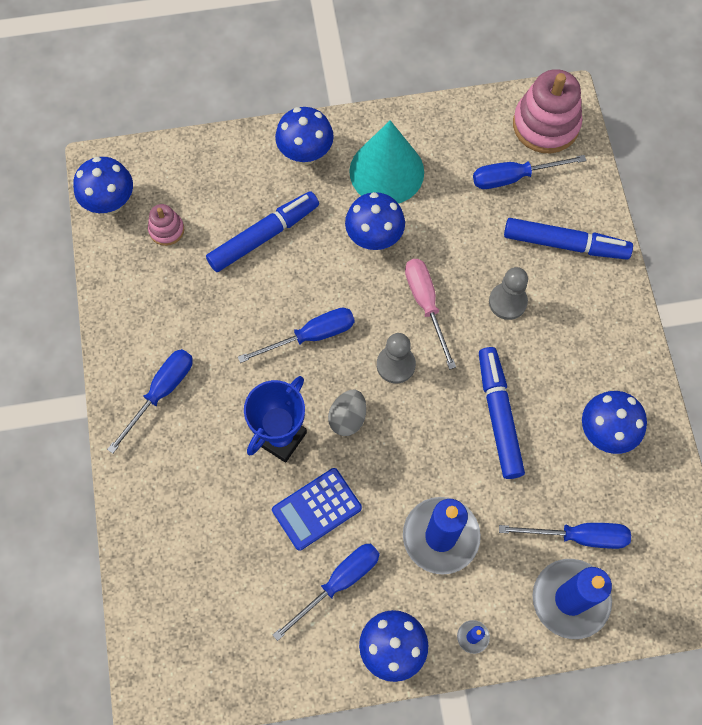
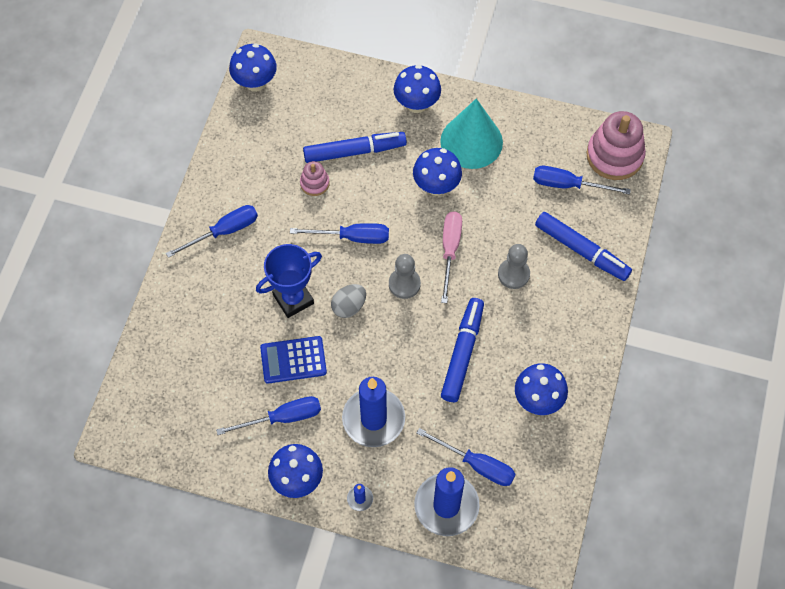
camera: 25 degrees right, 5 degrees down
pink stacking toy [148,204,184,246] -> pink stacking toy moved to [300,161,330,196]

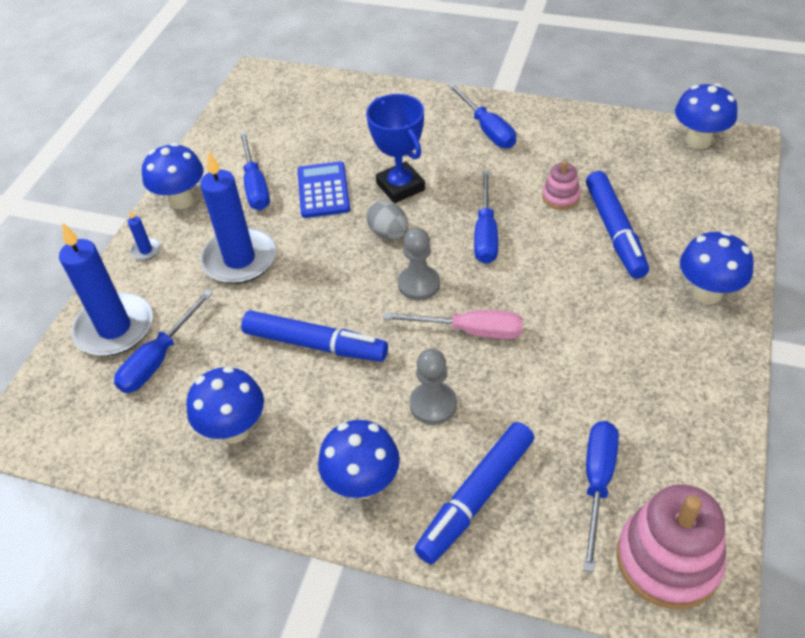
camera: 95 degrees right, 15 degrees down
blue mushroom [413,148,462,196] -> blue mushroom moved to [318,420,400,499]
turquoise cone [440,99,503,169] -> none

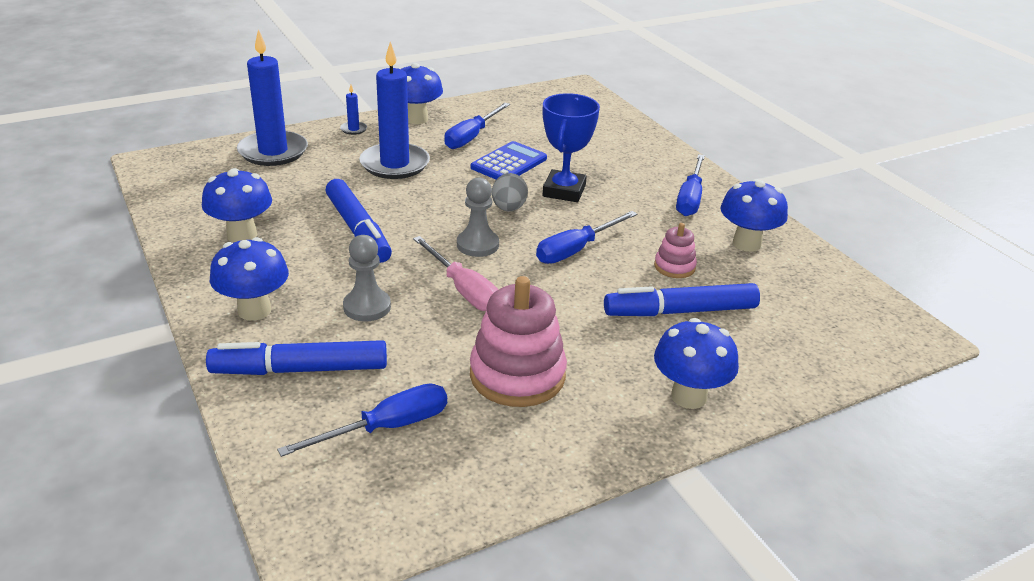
camera: 40 degrees right, 15 degrees down
blue screwdriver [114,290,213,393] -> none
blue marker [586,171,649,279] -> blue marker turned 45 degrees clockwise [604,283,760,316]
pink stacking toy [616,484,726,609] -> pink stacking toy moved to [470,276,567,407]
blue mushroom [675,83,737,149] -> blue mushroom moved to [720,179,788,252]

